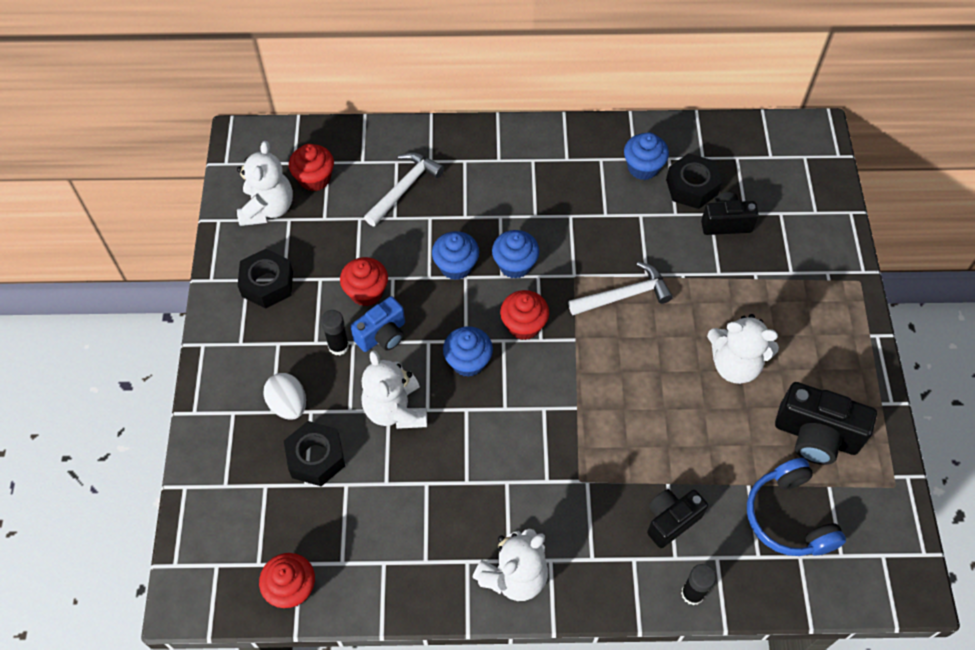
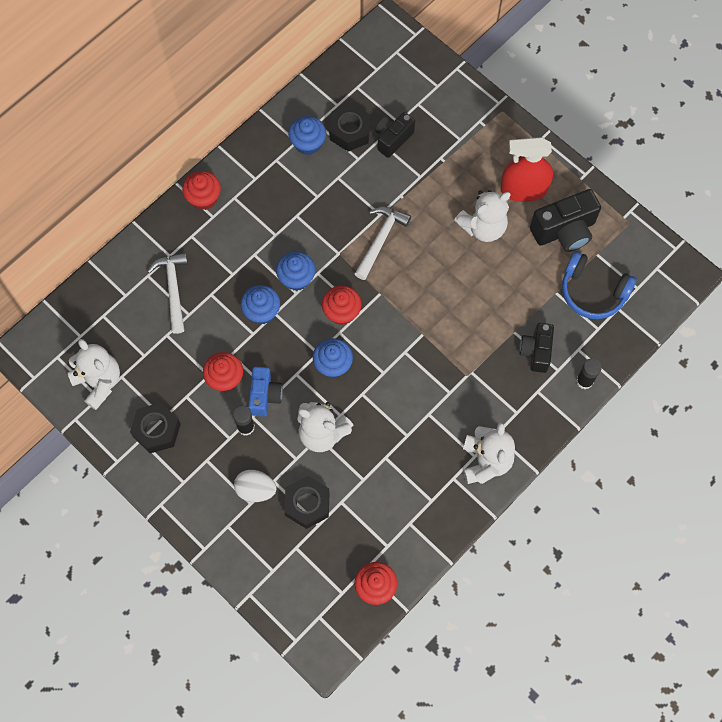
camera: 45 degrees left, 10 degrees up
red cupcake [289,144,334,191] -> red cupcake moved to [182,171,221,210]
none -> red spray bottle [500,137,553,202]

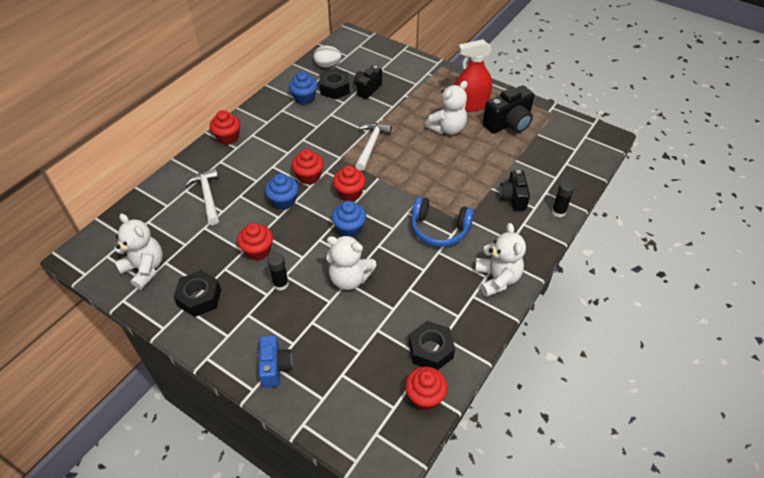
camera: 10 degrees left, 20 degrees down
white egg [234,470,277,502] -> white egg moved to [314,46,341,67]
blue camera [248,367,283,416] -> blue camera moved to [258,335,293,388]
blue cupcake [276,252,315,291] -> red cupcake [291,149,324,185]
black nut [284,476,329,529] -> black nut moved to [409,321,455,370]
blue headphones [562,251,637,319] -> blue headphones moved to [411,196,474,247]

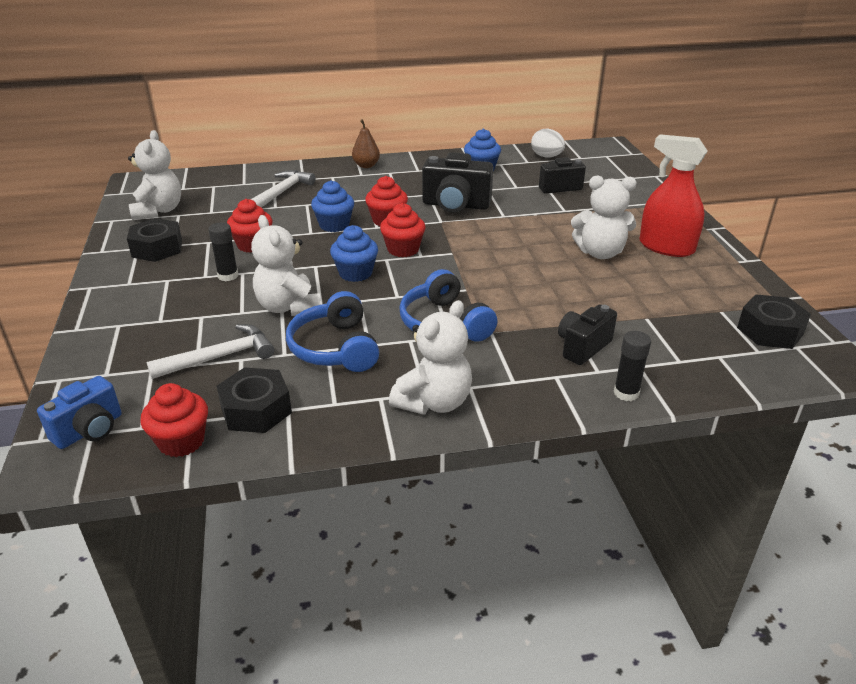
camera: 45 degrees right, 15 degrees down
red cupcake [210,110,240,145] -> brown pear [352,119,380,168]
blue camera [258,335,293,388] -> blue camera moved to [37,376,122,449]
black nut [319,68,350,100] -> black nut moved to [737,294,811,349]
white hammer [355,123,392,171] -> white hammer moved to [146,324,274,379]
black camera [483,85,534,134] -> black camera moved to [422,152,493,213]
none -> blue headphones [286,291,379,372]

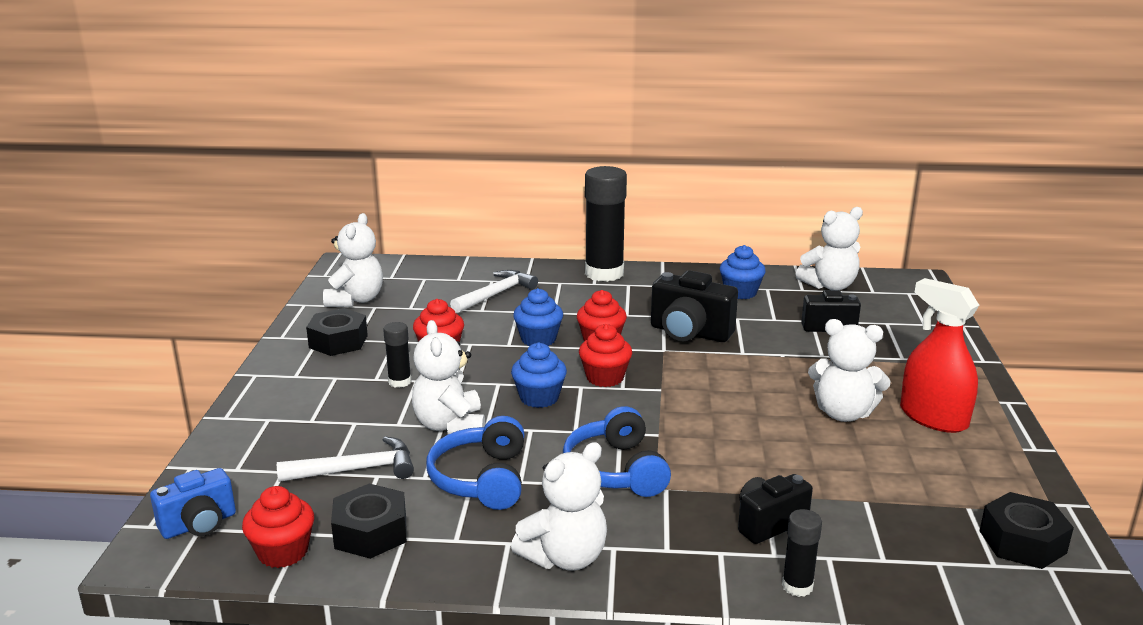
camera: 15 degrees right, 10 degrees down
brown pear [352,119,380,168] -> black glue stick [585,166,627,282]
white egg [531,128,565,157] -> white teddy bear [796,207,863,290]

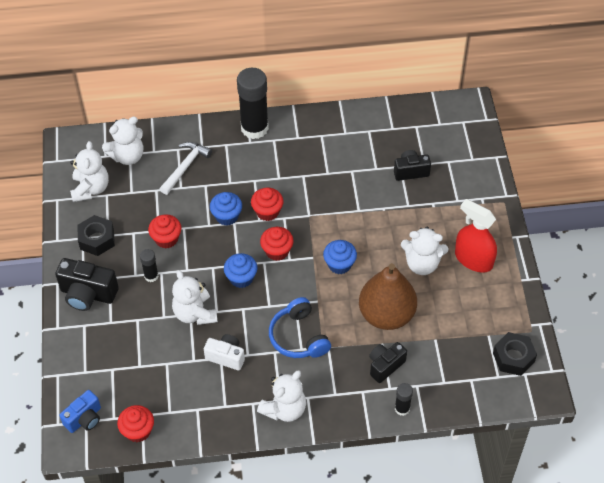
camera: 10 degrees left, 30 degrees up
white hammer [277,436,414,482] -> none
black nut [331,484,407,559] -> none
blue headphones [426,416,524,510] -> white camera [204,334,245,370]
black camera [651,270,738,342] -> black camera moved to [55,258,119,311]
blue cupcake [719,245,766,299] -> blue cupcake moved to [323,240,357,274]
white teddy bear [796,207,863,290] -> white teddy bear moved to [102,117,143,165]
none -> brown pear [359,263,417,330]

